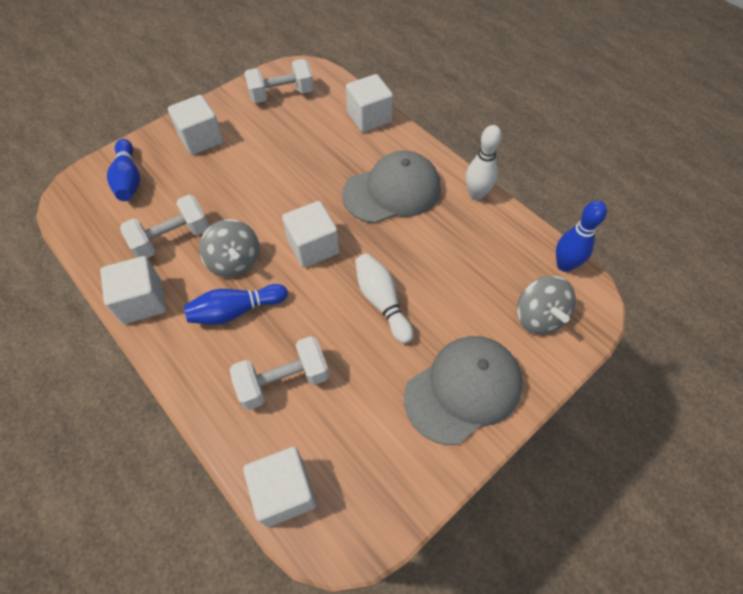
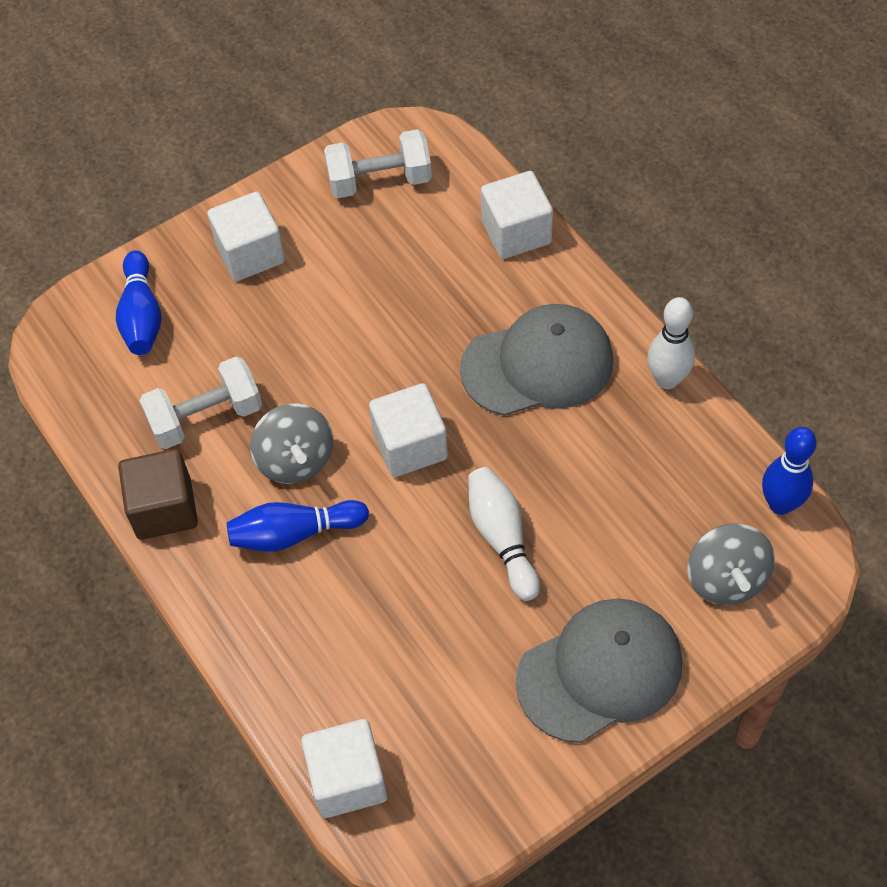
camera: 10 degrees right, 0 degrees up
white cube [100,256,166,324] -> brown cube [118,449,198,540]
white dumbbell [230,336,329,410] -> none

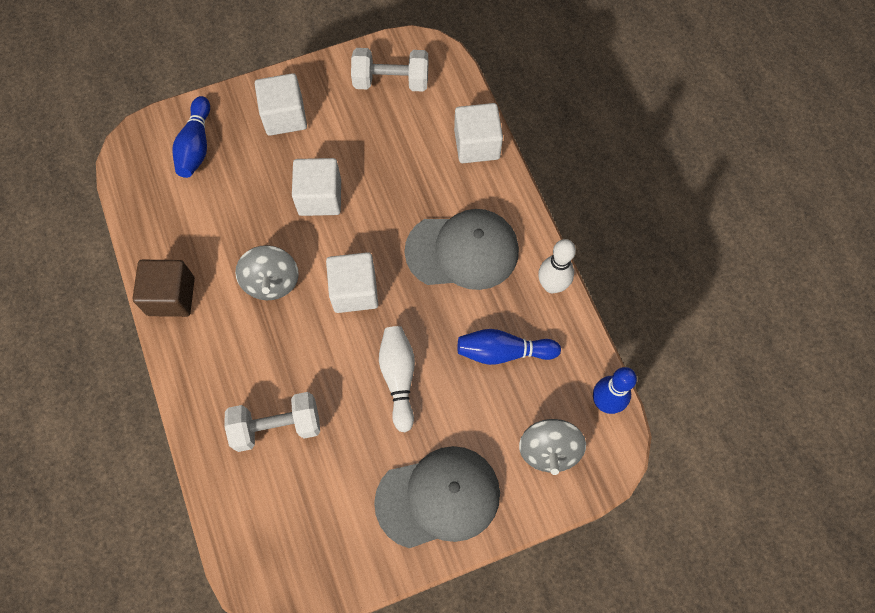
camera: 10 degrees right, 10 degrees up
white dumbbell [139,356,262,449] -> white dumbbell moved to [224,392,320,452]
blue bowling pin [227,500,369,552] -> blue bowling pin moved to [458,329,561,365]
white cube [301,719,387,818] -> white cube moved to [292,158,341,216]

